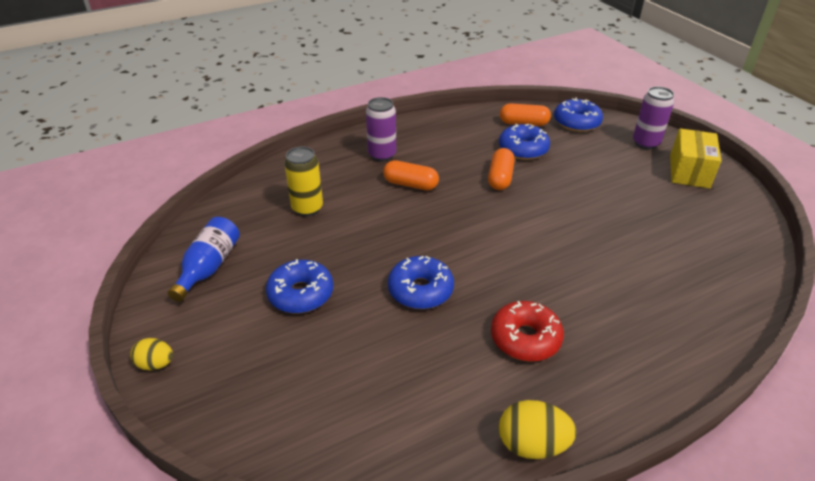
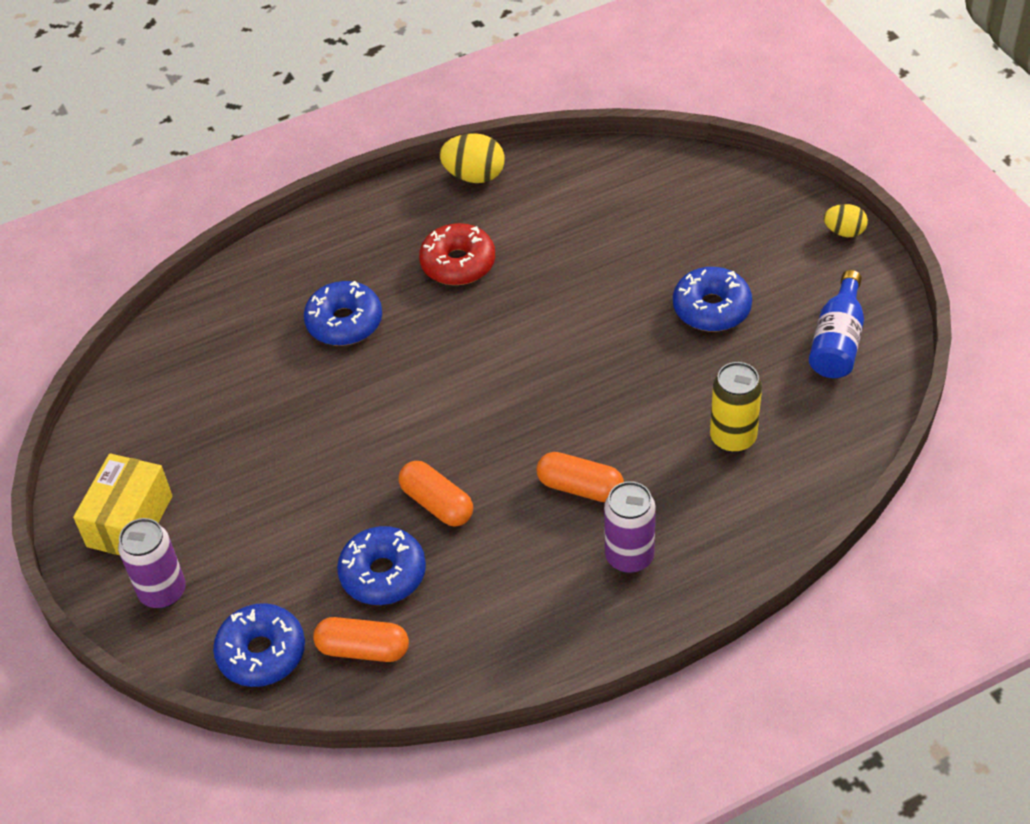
camera: 175 degrees left, 10 degrees up
blue donut [388,256,454,309] -> blue donut moved to [304,281,382,346]
orange capsule [488,148,515,190] -> orange capsule turned 60 degrees counterclockwise [399,461,473,526]

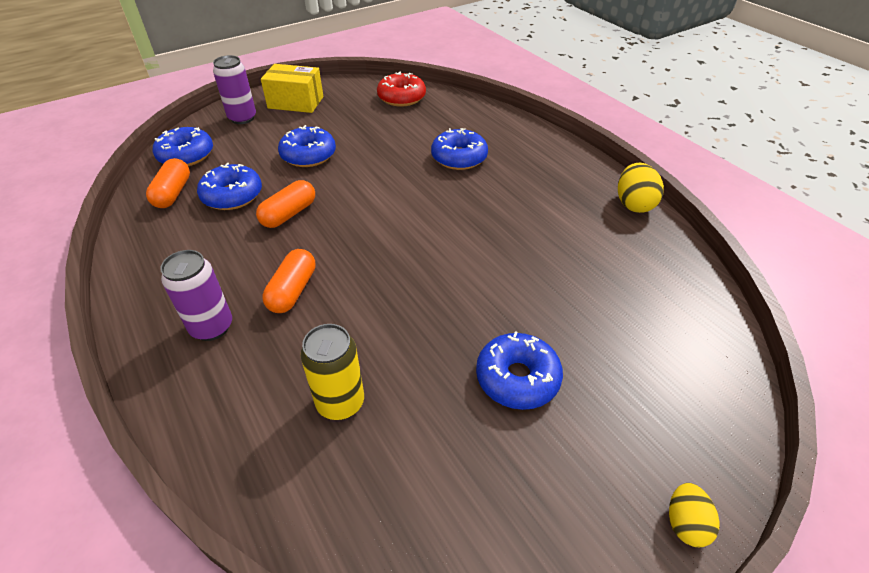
camera: 80 degrees right, 5 degrees down
red donut [419,223,495,285] -> red donut moved to [377,72,426,107]
blue bottle [809,270,864,378] -> none
none -> blue donut [278,125,336,167]

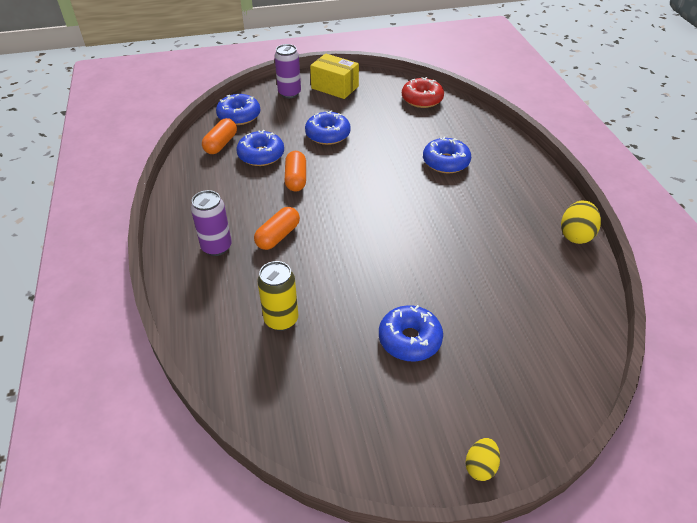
camera: 20 degrees right, 0 degrees up
orange capsule [256,180,315,228] -> orange capsule turned 60 degrees counterclockwise [285,151,306,192]

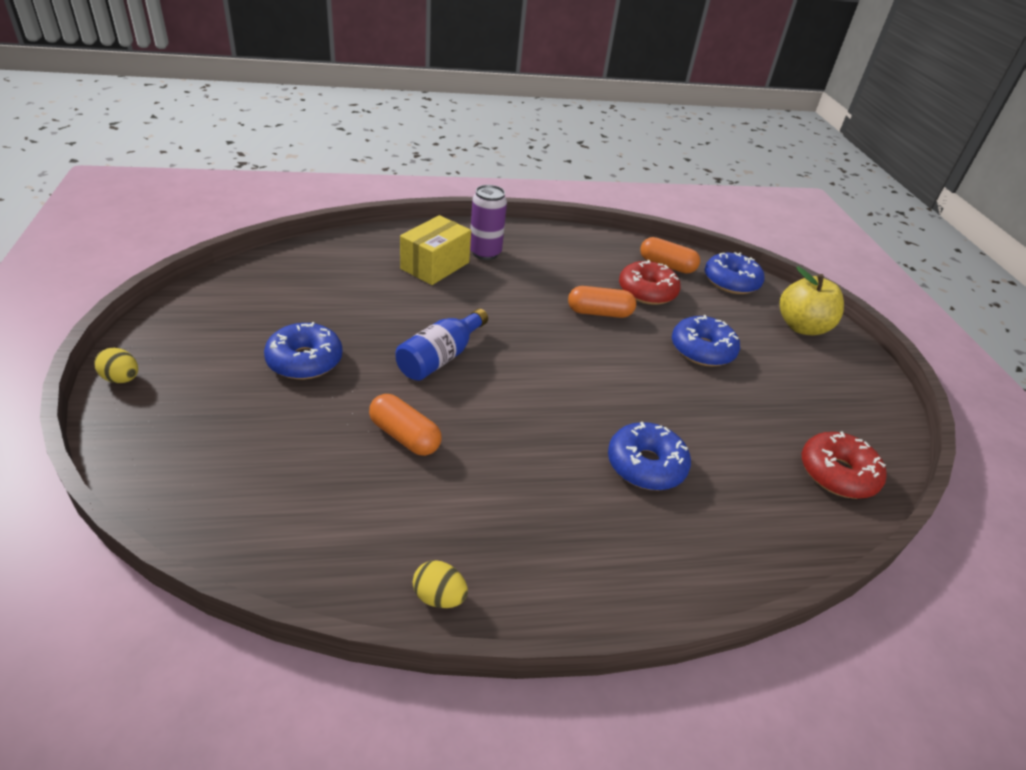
camera: 90 degrees right, 5 degrees down
blue donut [237,130,284,166] -> red donut [619,260,681,305]
orange capsule [254,207,300,250] -> orange capsule moved to [369,394,442,456]
yellow can [257,261,298,331] -> none
purple can [274,44,301,98] -> yellow apple [780,267,844,335]
yellow box [310,53,359,99] -> yellow box moved to [400,215,471,285]
yellow egg [561,200,601,244] -> yellow egg [413,560,468,608], size x0.64
none -> blue bottle [396,309,488,381]

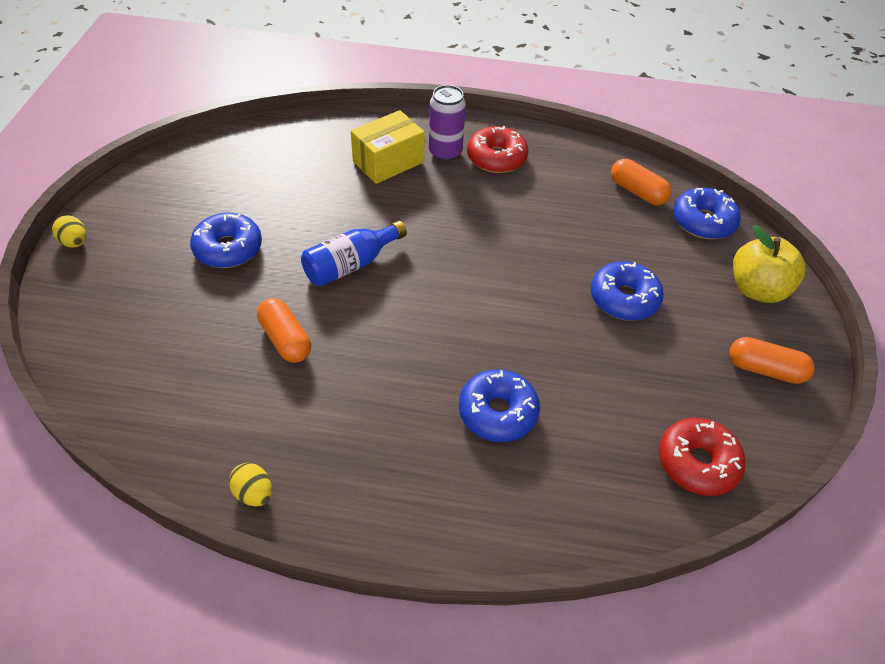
camera: 20 degrees right, 10 degrees up
orange capsule [568,286,636,318] -> orange capsule moved to [729,337,815,384]
red donut [619,260,681,305] -> red donut moved to [467,126,528,173]

